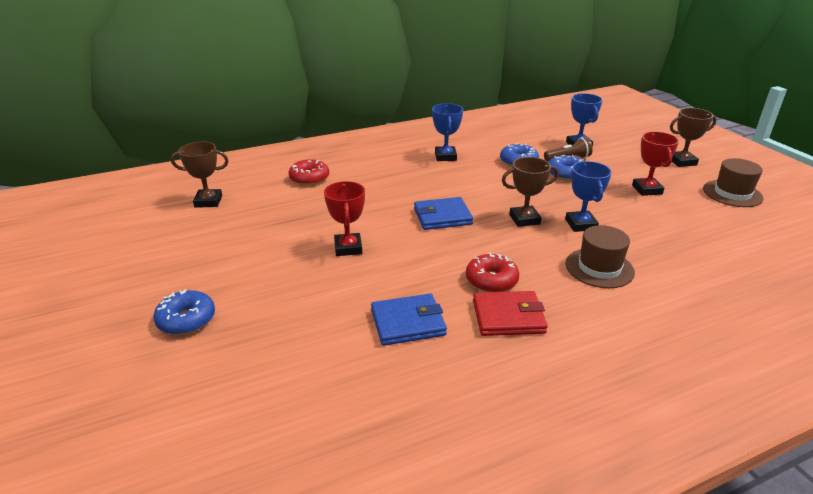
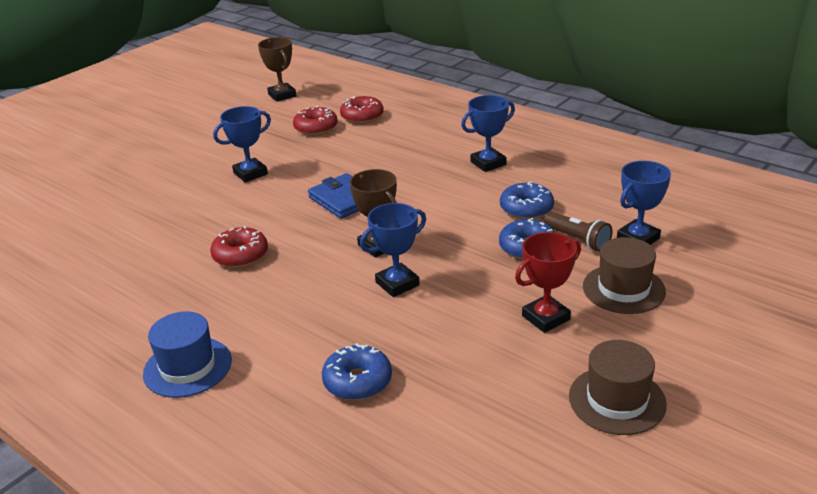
camera: 65 degrees right, 0 degrees up
blue donut [153,289,215,335] -> blue donut moved to [322,343,392,400]
red trophy [324,181,365,256] -> blue trophy [213,106,271,182]
blue wallet [371,293,447,346] -> none
red wallet [473,291,548,336] -> none
brown hat [566,225,635,288] -> brown hat moved to [583,237,666,314]
brown trophy [670,108,716,167] -> none
none -> blue hat [143,311,232,398]
none -> red donut [293,106,338,136]

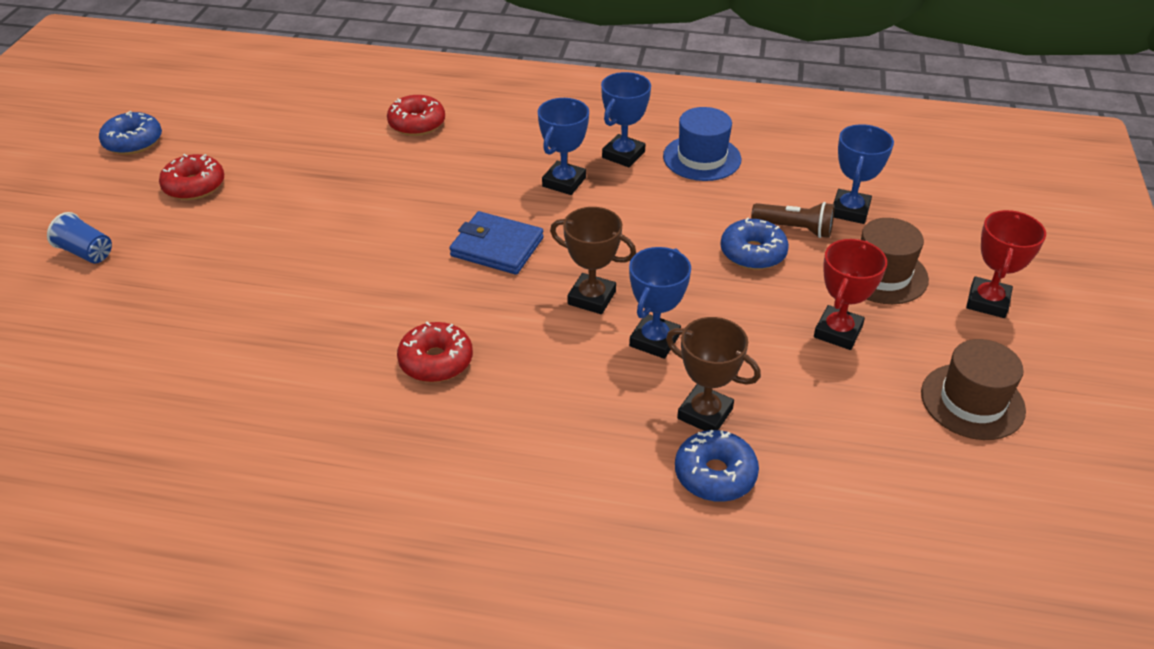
camera: 30 degrees left, 10 degrees up
blue hat [143,311,232,398] -> blue hat moved to [663,107,741,181]
blue trophy [213,106,271,182] -> blue trophy moved to [538,98,589,195]
brown trophy [258,37,296,102] -> brown trophy moved to [666,317,761,431]
red donut [293,106,338,136] -> red donut moved to [159,154,224,200]
blue donut [500,181,554,219] -> blue donut moved to [99,111,162,155]
none -> blue cup [47,212,112,263]
none -> red trophy [966,210,1046,318]

